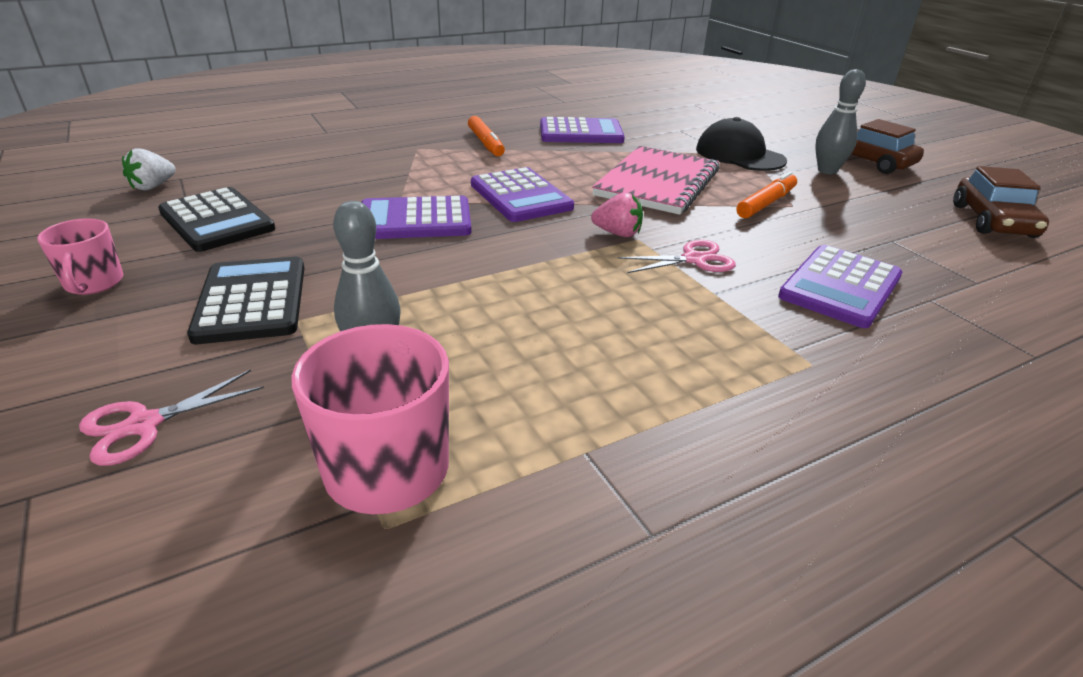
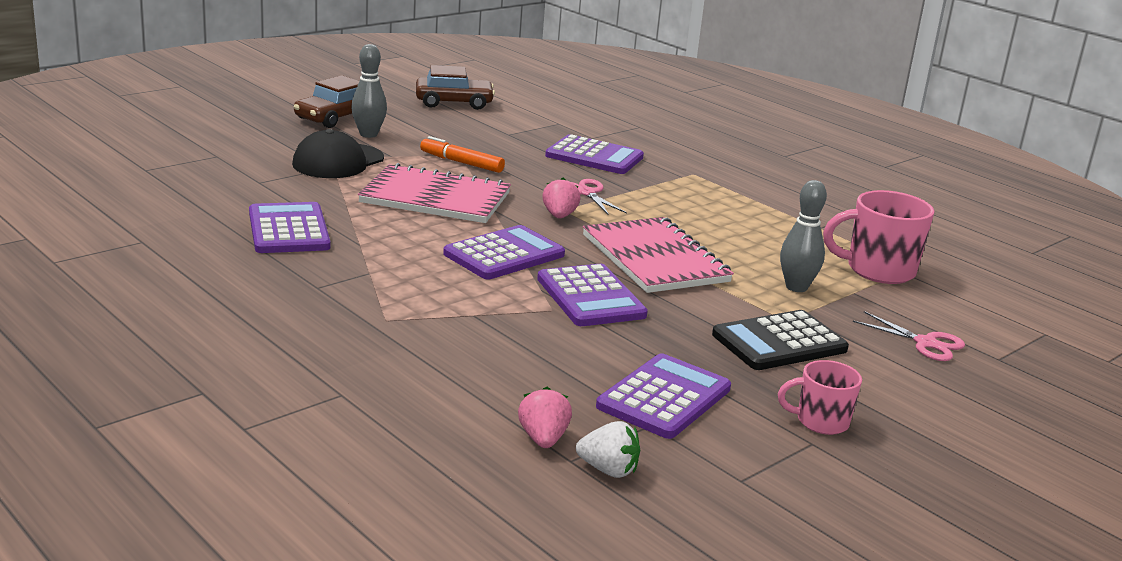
camera: 105 degrees left, 10 degrees down
pink mug [37,218,123,295] -> pink mug turned 150 degrees counterclockwise [778,360,862,435]
black calculator [158,187,275,252] -> purple calculator [596,353,731,439]
orange marker [468,116,505,156] -> none
none -> pink strawberry [518,387,572,448]
none -> pink notebook [583,217,734,293]

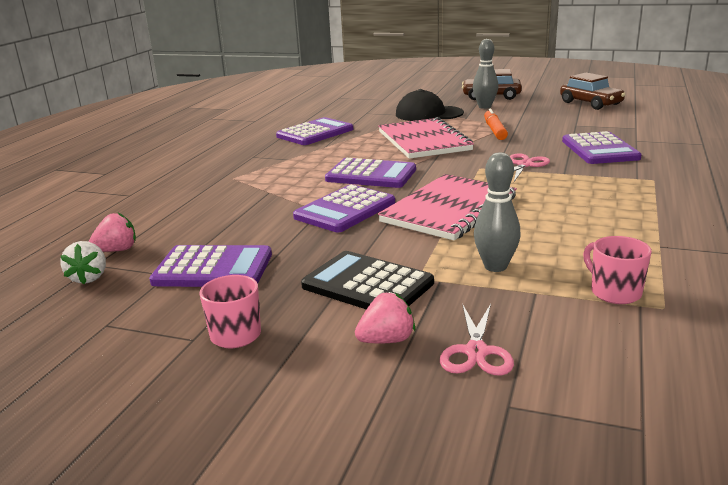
camera: 65 degrees right, 0 degrees up
pink strawberry [542,178,581,218] -> pink strawberry moved to [355,293,415,343]
pink mug [823,190,934,284] -> pink mug [583,236,652,304], size x0.60

